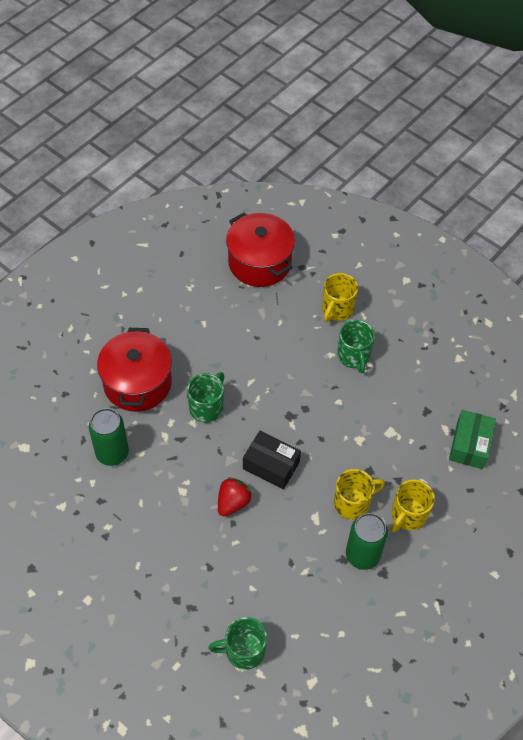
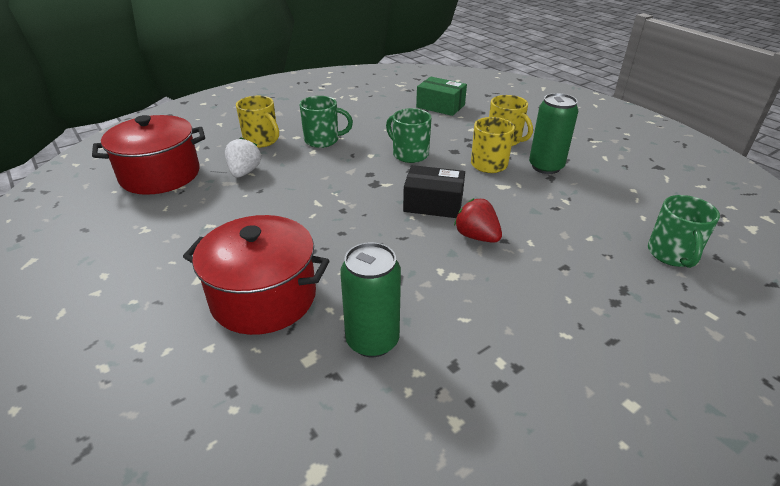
camera: 75 degrees left, 20 degrees down
green mug [187,372,224,423] -> green mug moved to [386,108,432,163]
black box [243,431,301,489] -> black box turned 60 degrees clockwise [403,165,465,218]
none -> white strawberry [225,137,261,178]

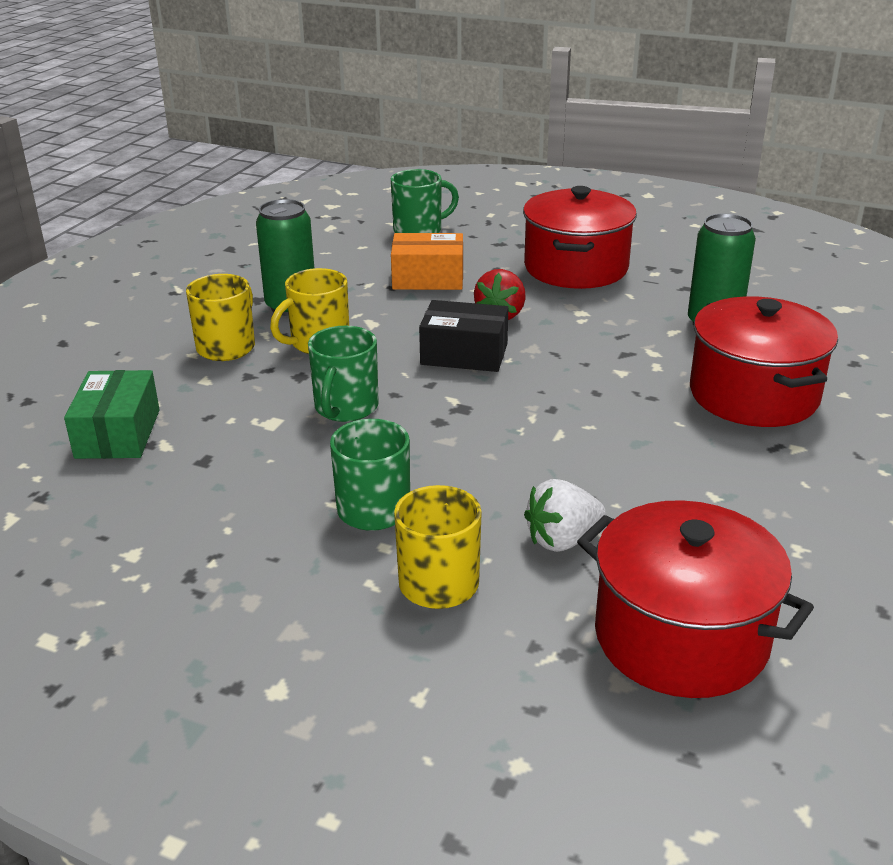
camera: 120 degrees left, 5 degrees down
black box [403,165,465,218] -> black box turned 60 degrees counterclockwise [419,300,508,372]
none -> orange box [391,233,463,290]
none -> red pot [523,186,637,289]

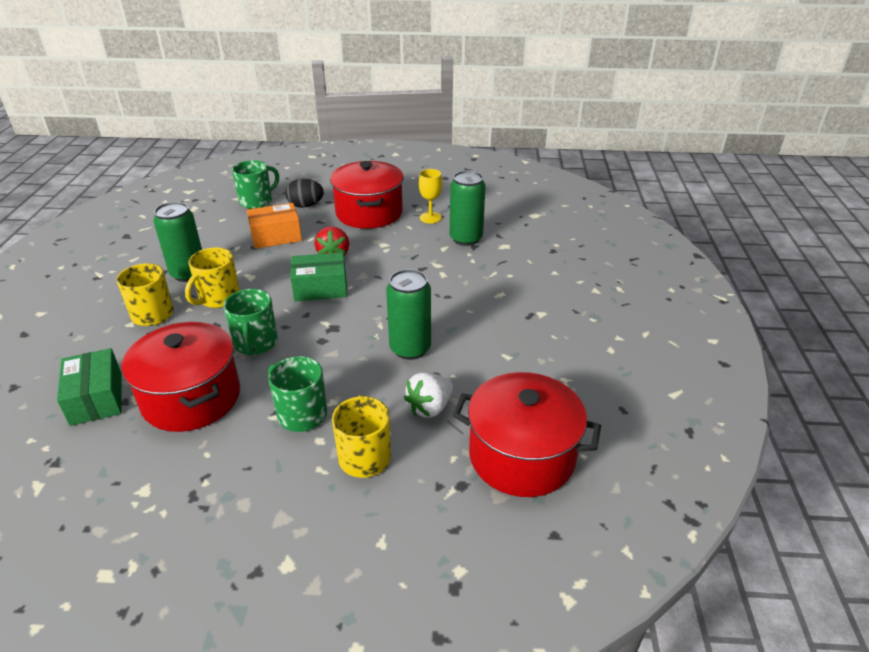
camera: 20 degrees left, 5 degrees up
black box [419,300,508,372] -> green box [290,252,347,301]
red pot [690,296,838,427] -> red pot moved to [122,322,240,432]
none -> black egg [285,179,324,208]
none -> green can [386,269,431,360]
none -> yellow goblet [419,169,442,224]

